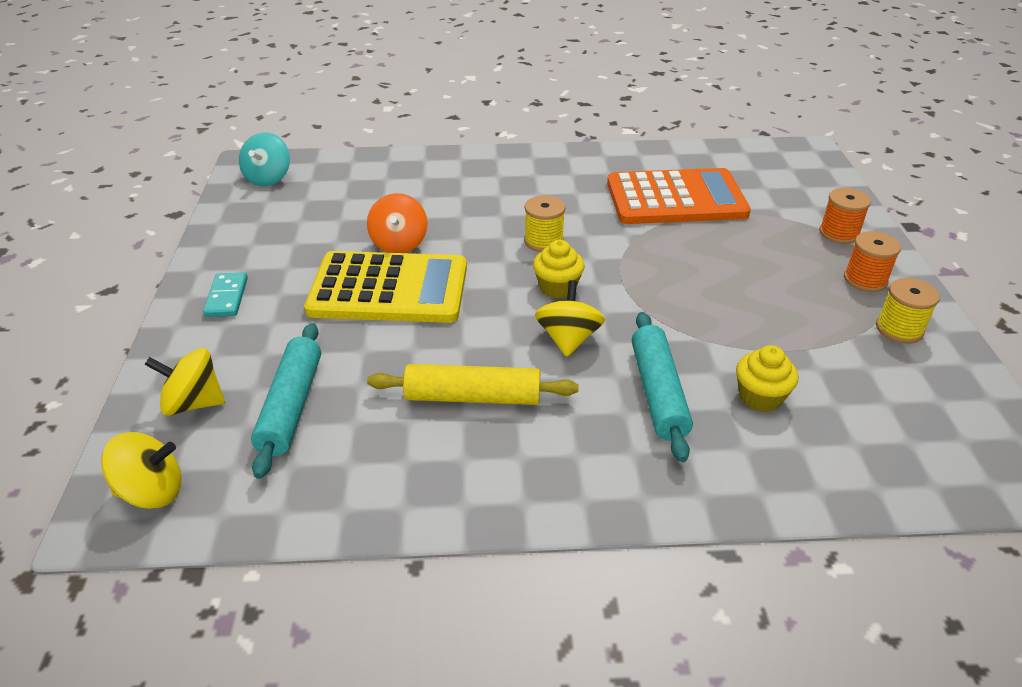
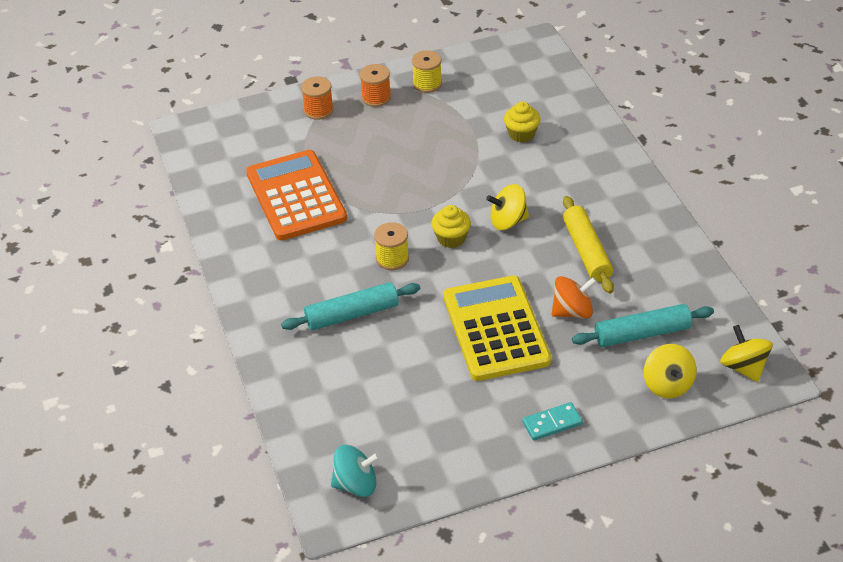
camera: 105 degrees left, 5 degrees up
orange spinning top [367,193,428,253] -> orange spinning top moved to [551,276,597,319]
turquoise rolling pin [632,312,693,462] -> turquoise rolling pin moved to [281,282,420,330]

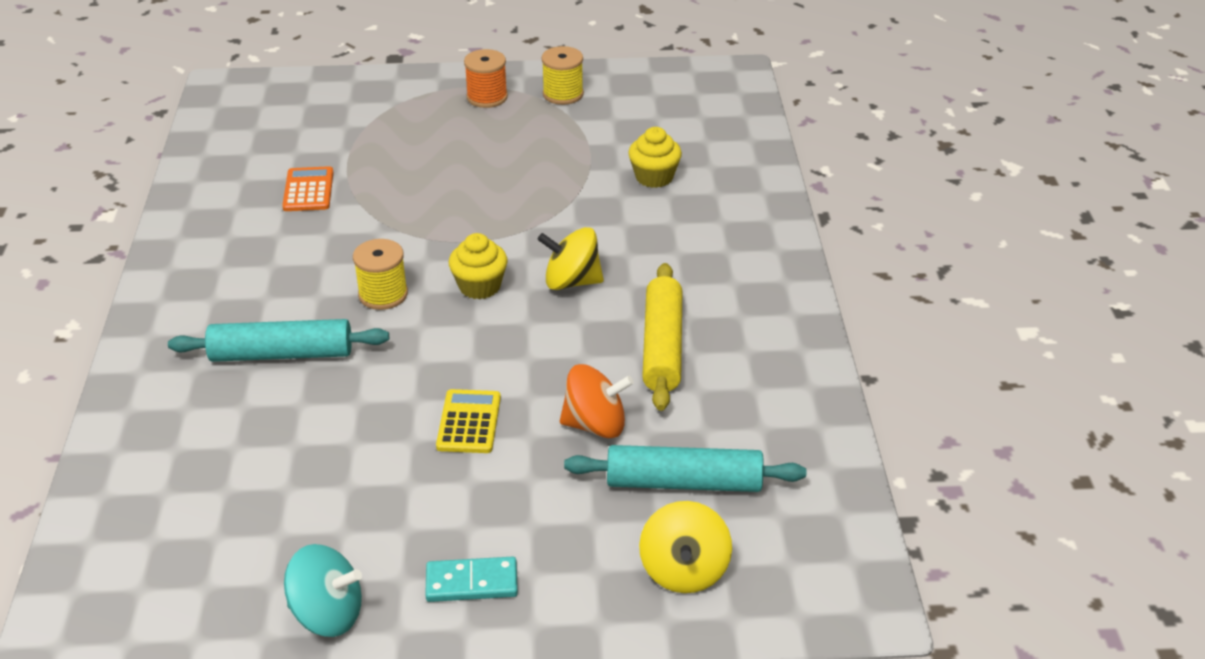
camera: 15 degrees right, 5 degrees down
orange calculator [246,150,347,240] -> orange calculator [282,166,334,211], size x0.44
orange spool [301,76,334,120] -> none
turquoise spinning top [331,445,380,497] -> turquoise spinning top moved to [284,544,362,637]
yellow calculator [443,276,551,381] -> yellow calculator [436,389,501,453], size x0.44
yellow spinning top [720,325,773,382] -> none

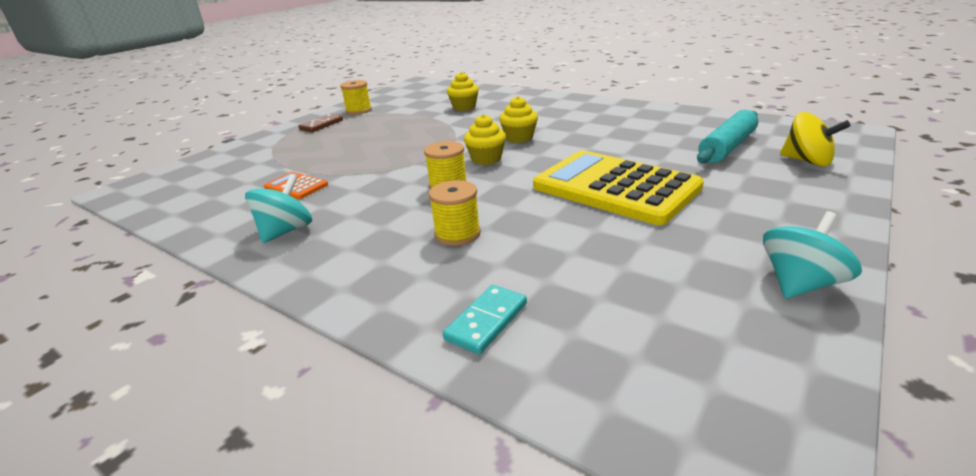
camera: 50 degrees left, 10 degrees down
turquoise rolling pin [168,319,389,362] -> yellow spool [429,180,481,246]
turquoise domino [425,557,518,602] -> turquoise domino moved to [443,285,527,354]
yellow calculator [436,389,501,453] -> yellow calculator [533,150,704,225], size x2.28
orange spool [464,49,508,108] -> brown domino [298,114,343,132]
yellow spinning top [537,227,604,290] -> yellow cupcake [499,96,538,143]
orange spinning top [560,364,634,438] -> none
yellow rolling pin [642,263,682,411] -> none
none -> turquoise spinning top [245,175,312,243]

